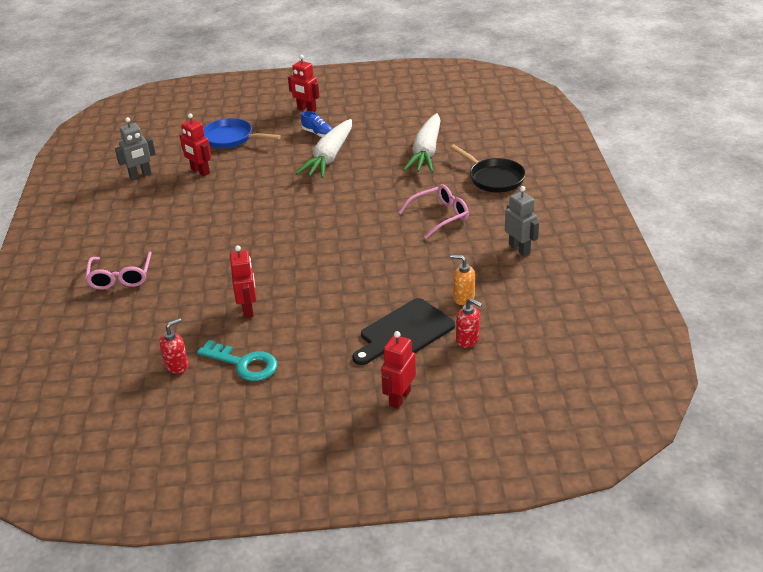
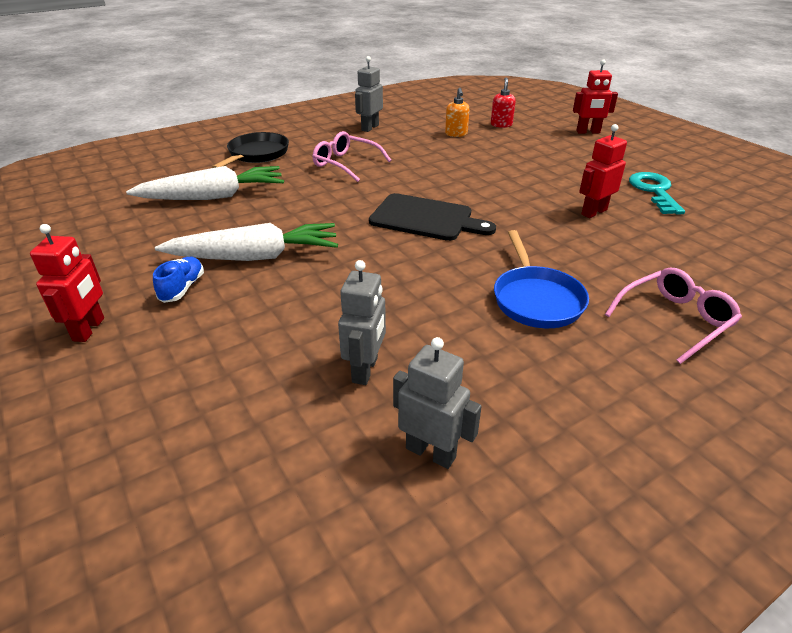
camera: 120 degrees left, 0 degrees up
red soap dispenser [159,318,189,374] -> none
red robot [180,113,211,176] -> grey robot [338,260,386,385]
blue pan [203,118,281,148] -> blue pan moved to [494,230,589,328]
black cutting board [352,298,455,365] -> black cutting board moved to [369,193,496,241]

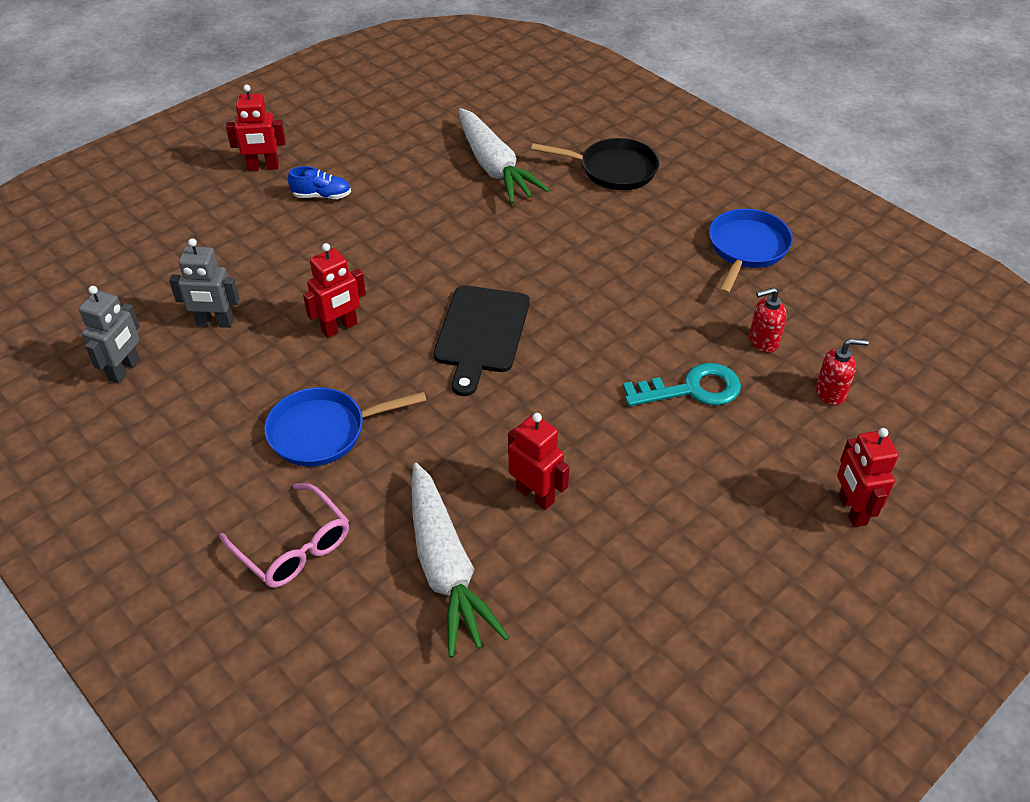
camera: 80 degrees right, 10 degrees up
white carrot [155,223,338,261] -> white carrot moved to [411,463,509,657]
pink glasses [312,131,391,182] -> none
grey robot [355,56,383,132] -> blue pan [709,209,793,295]
orange soap dispenser [445,88,470,137] -> red soap dispenser [749,287,787,353]
turquoise key [629,172,685,215] -> turquoise key moved to [623,363,741,406]
none -> red robot [303,243,366,338]

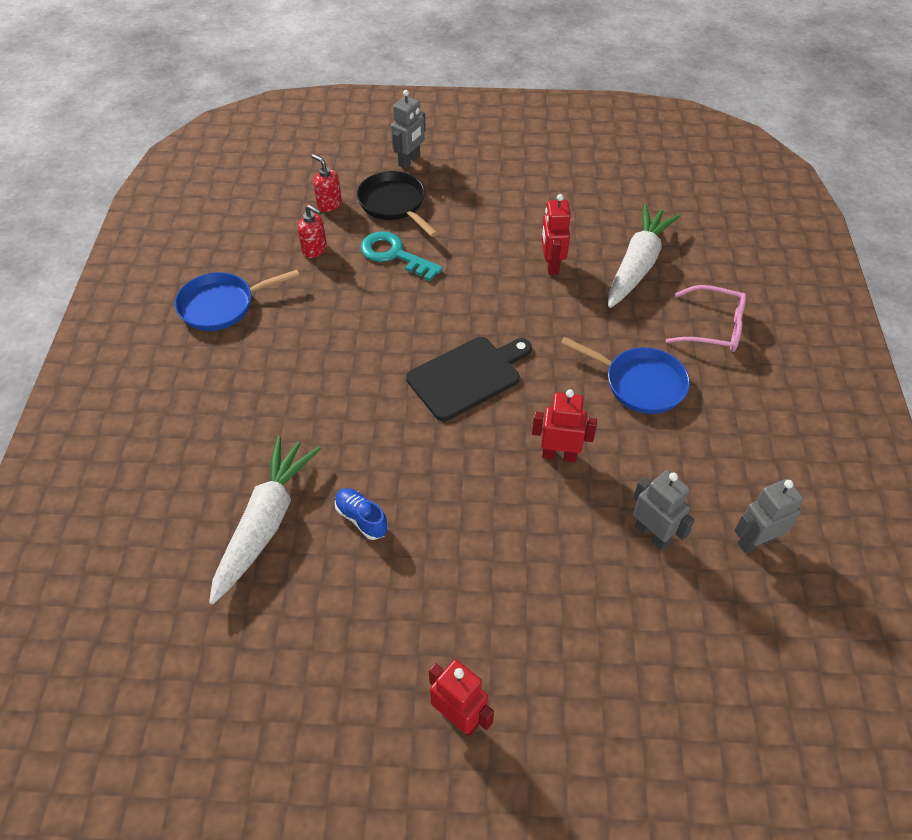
camera: 135 degrees left, 5 degrees up
pink glasses [219,483,349,588] -> pink glasses turned 105 degrees clockwise [665,285,746,352]
blue shoe [288,166,351,199] -> blue shoe moved to [335,488,388,540]
black pan [531,138,659,190] -> black pan moved to [357,171,438,237]
red robot [837,428,898,527] -> grey robot [391,90,426,169]

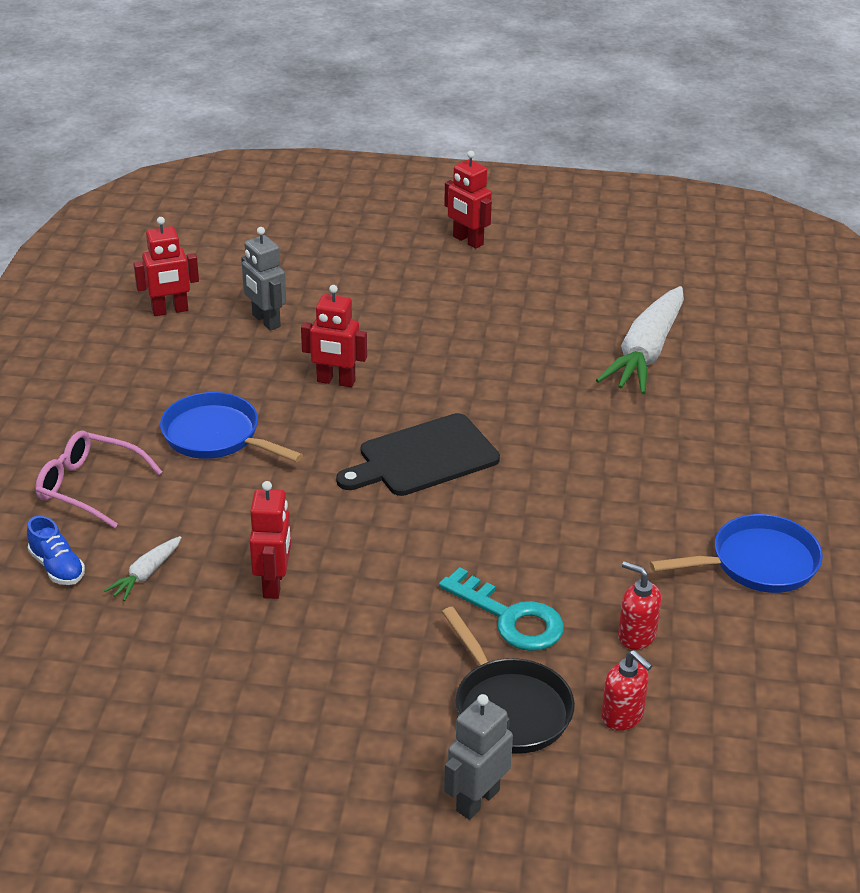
camera: 175 degrees left, 15 degrees down
blue shoe [335,488,388,540] -> blue shoe moved to [27,516,85,585]
white carrot [608,204,680,308] -> white carrot [104,536,182,601], size x0.45
grey robot [734,479,803,553] -> red robot [134,217,199,316]

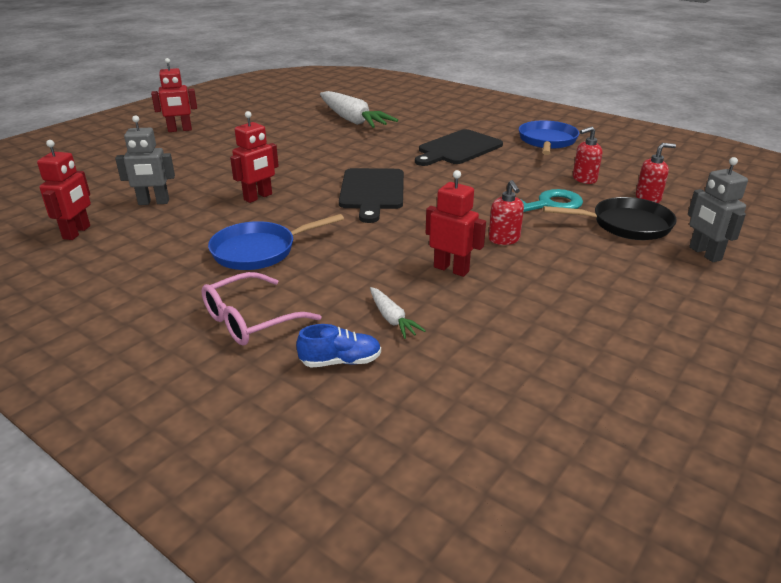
camera: 60 degrees left, 5 degrees down
none -> black cutting board [415,129,503,166]
none -> red soap dispenser [489,180,524,245]

